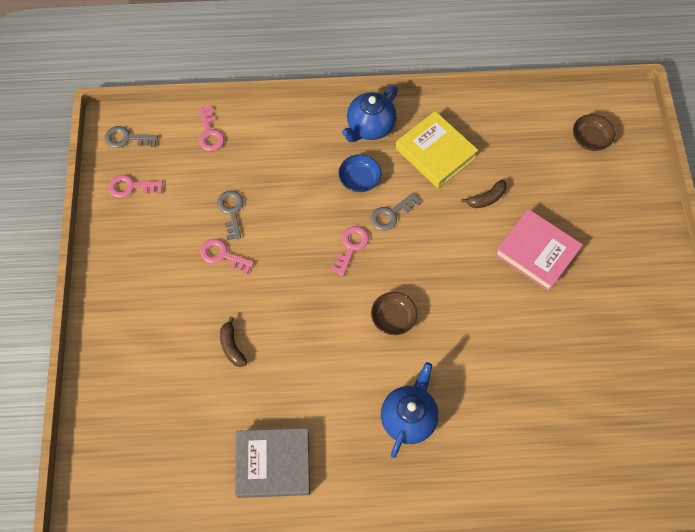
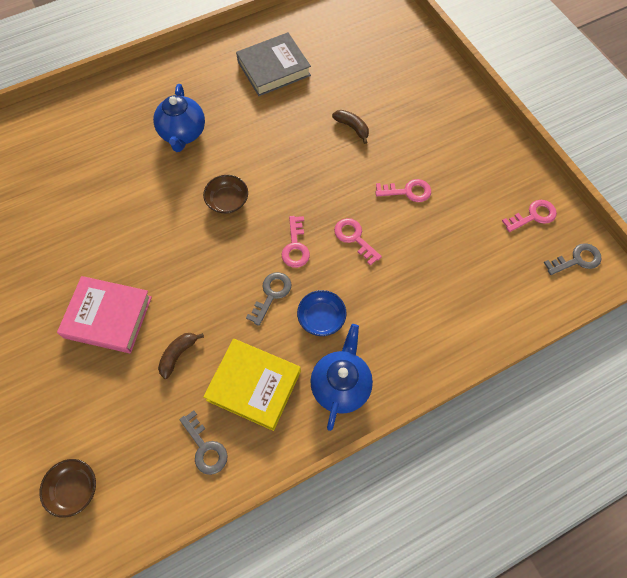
camera: 155 degrees right, 0 degrees up
pink key [199,106,224,151] -> pink key moved to [334,218,382,266]
grey key [217,191,244,240] -> grey key moved to [179,410,227,475]

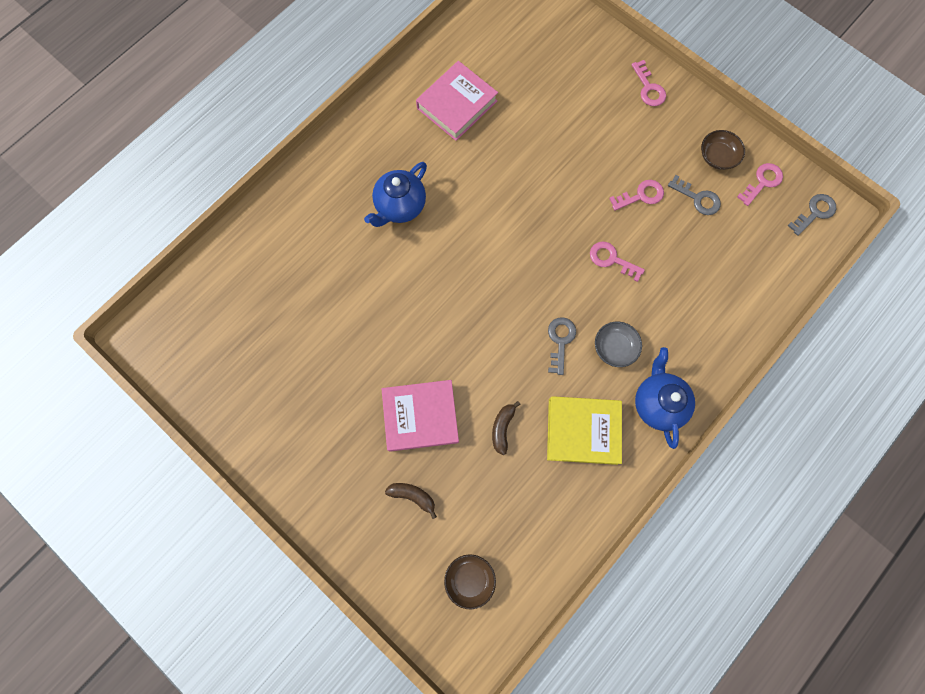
camera: 20 degrees left, 10 degrees up
blue teapot [153,84,205,152] -> blue teapot turned 60 degrees clockwise [364,162,427,227]
grey key [179,410,227,475] -> grey key moved to [668,175,721,215]
brown bowl [203,175,248,214] -> brown bowl moved to [701,130,745,170]
grey book [236,32,311,96] -> pink book [416,61,498,141]
pink key [282,216,310,268] -> pink key moved to [632,60,666,106]
blue bowl [297,290,346,336] -> grey bowl [595,322,642,367]
brown banana [332,110,369,144] -> brown banana moved to [385,483,437,519]

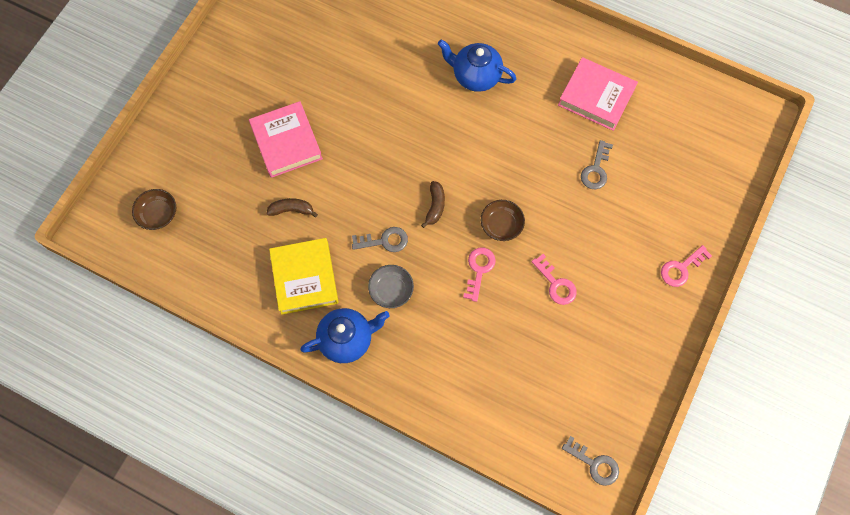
camera: 75 degrees right, 5 degrees down
brown banana [385,483,437,519] -> brown banana moved to [421,181,445,228]
grey key [668,175,721,215] -> grey key moved to [581,140,613,189]
brown bowl [701,130,745,170] -> brown bowl moved to [481,200,525,241]
pink key [737,163,783,206] -> none

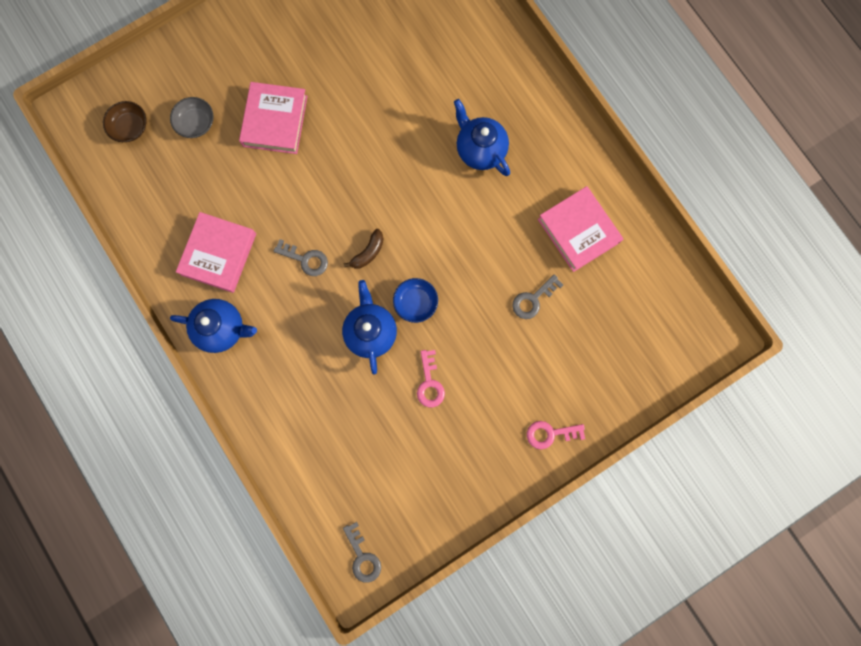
camera: 30 degrees right, 10 degrees up
brown banana [267,198,318,217] -> none
yellow book [269,238,339,315] -> pink book [176,212,256,293]
grey bowl [368,265,414,308] -> grey bowl moved to [170,97,214,138]
pink key [463,248,496,302] -> blue teapot [342,280,397,375]
brown bowl [481,200,525,241] -> blue bowl [393,278,438,323]

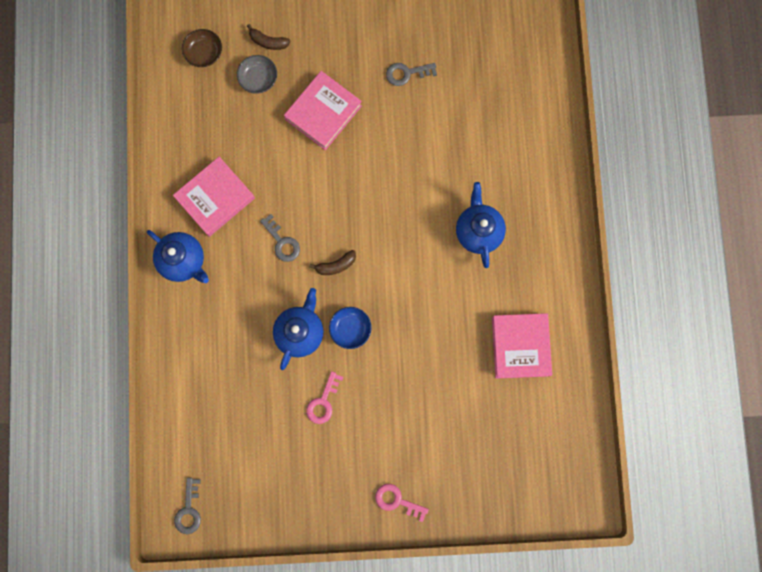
camera: 30 degrees right, 0 degrees up
grey key [512,274,563,319] -> grey key moved to [386,63,437,86]
none -> brown banana [247,24,290,50]

